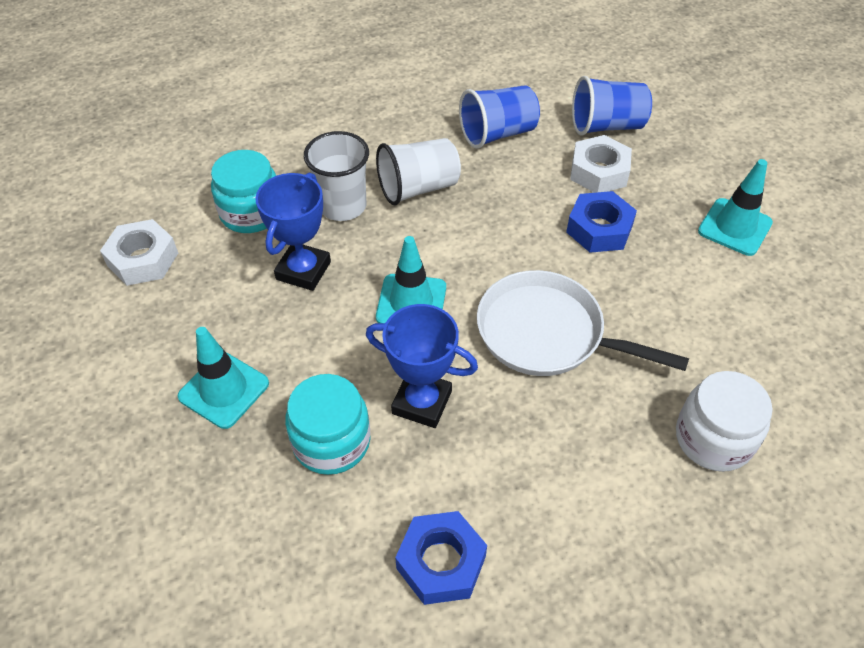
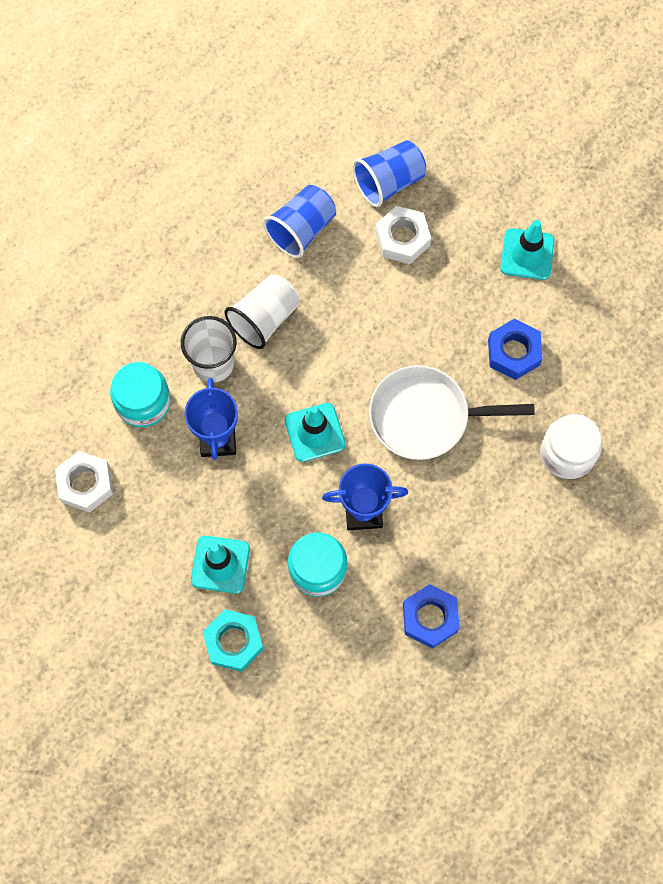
camera: 25 degrees left, 20 degrees up
blue nut [566,191,637,253] -> blue nut moved to [488,319,543,380]
none -> turquoise nut [203,609,264,672]

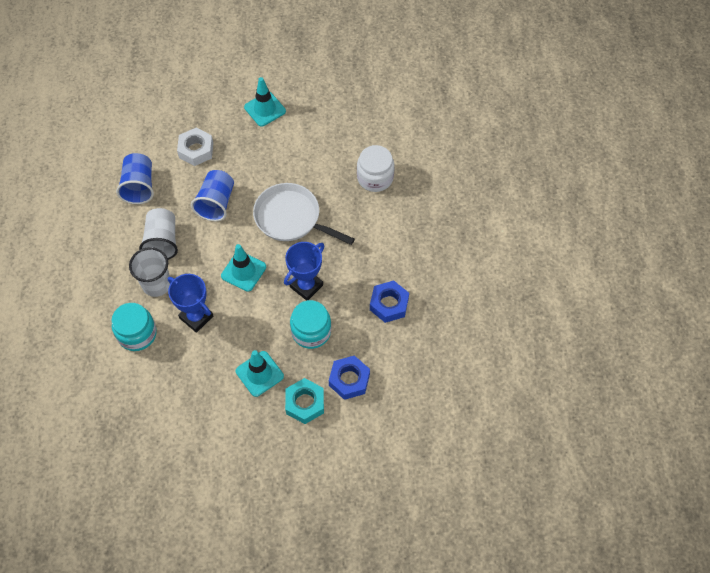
camera: 45 degrees left, 10 degrees down
white nut [55,451,113,513] -> none
blue cup [352,140,426,207] -> blue cup moved to [191,170,234,221]
white pan [369,365,535,460] -> white pan turned 75 degrees clockwise [253,183,355,245]
blue nut [488,319,543,380] -> blue nut moved to [329,355,370,400]

